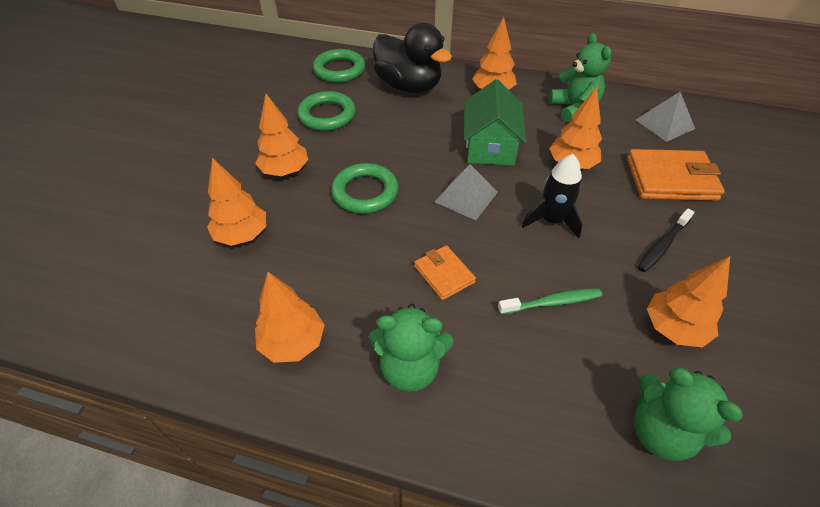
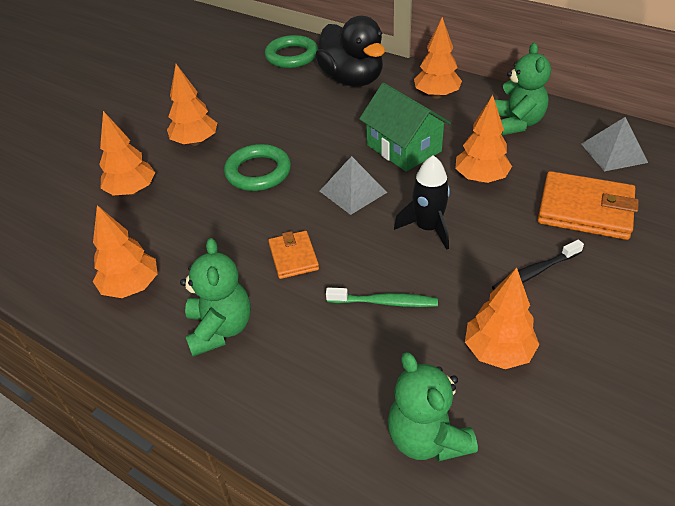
camera: 20 degrees right, 5 degrees down
green ring [297,91,356,131] -> none
green teddy bear [369,304,453,392] -> green teddy bear turned 120 degrees counterclockwise [180,238,251,357]
green house [464,79,526,166] -> green house turned 60 degrees counterclockwise [359,83,451,172]

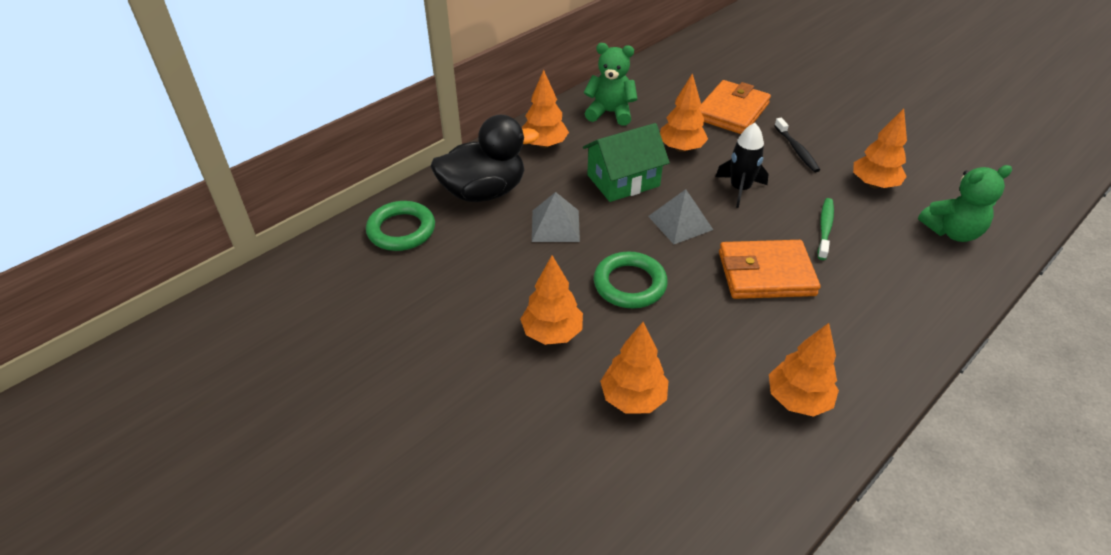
camera: 80 degrees left, 0 degrees up
green teddy bear [180,238,251,357] -> none
orange wallet [268,231,319,279] -> orange wallet [719,240,820,299], size x1.76
grey pyramid [581,117,648,171] -> grey pyramid moved to [532,192,580,242]

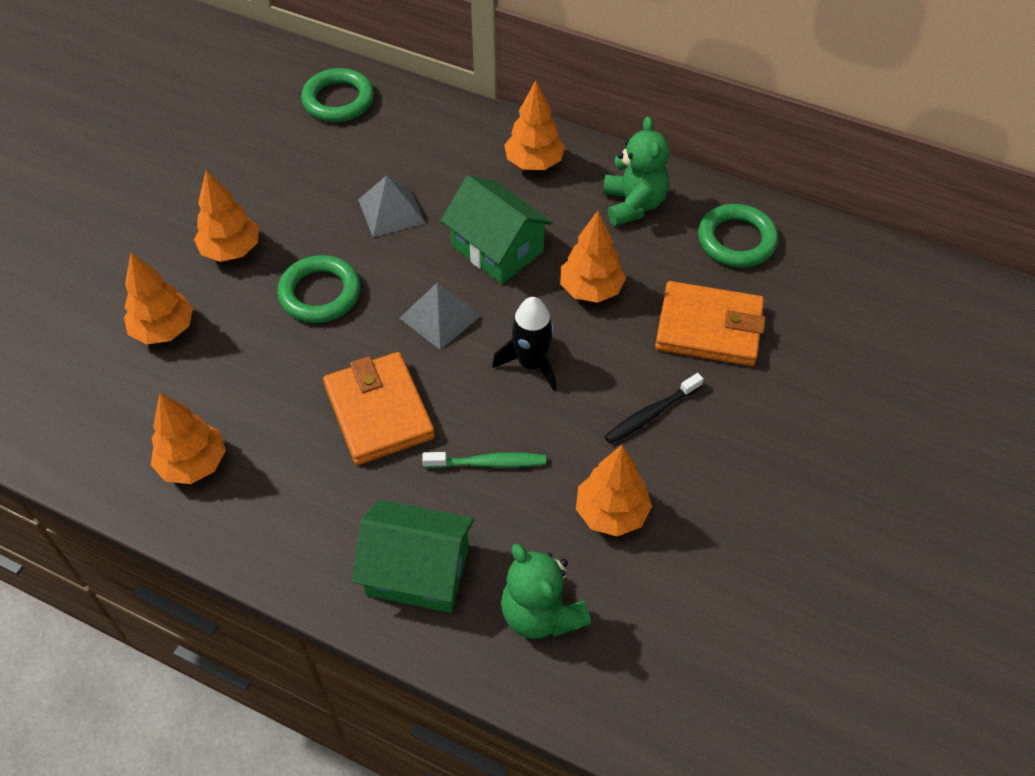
camera: 70 degrees right, 10 degrees up
black duck [431,115,539,202] -> none
none -> green house [352,500,474,613]
none -> green ring [698,204,778,267]

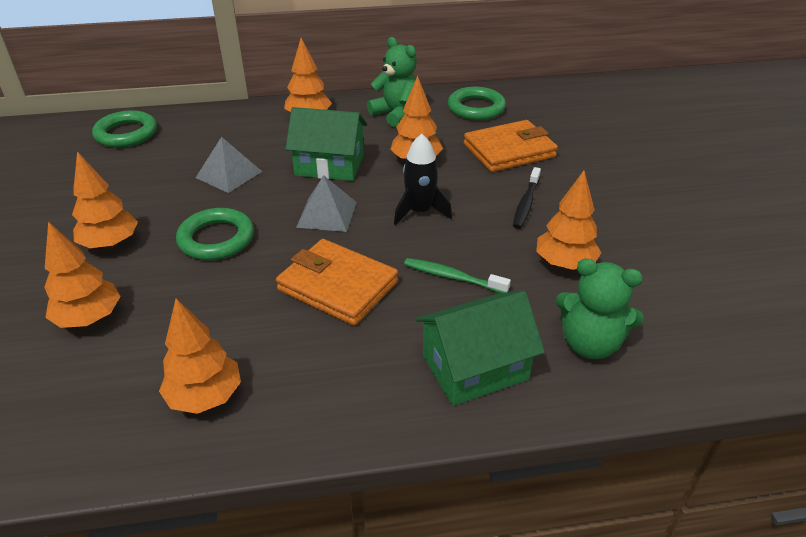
camera: 35 degrees left, 15 degrees down
green toothbrush [422,452,546,468] -> green toothbrush turned 120 degrees counterclockwise [404,258,511,293]

